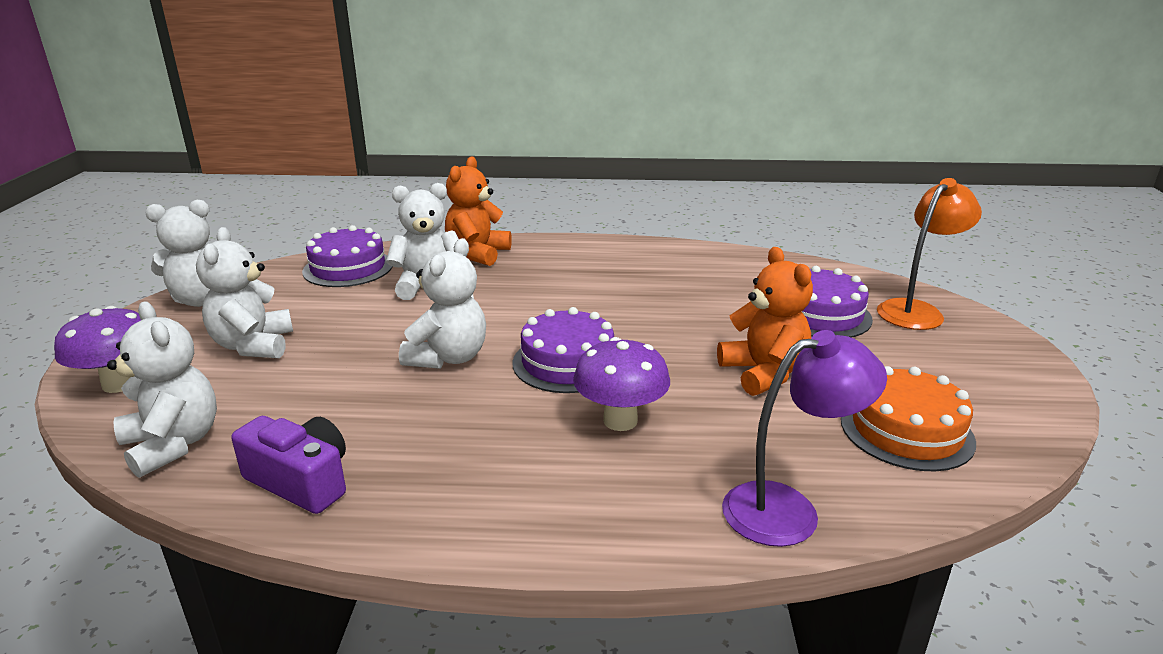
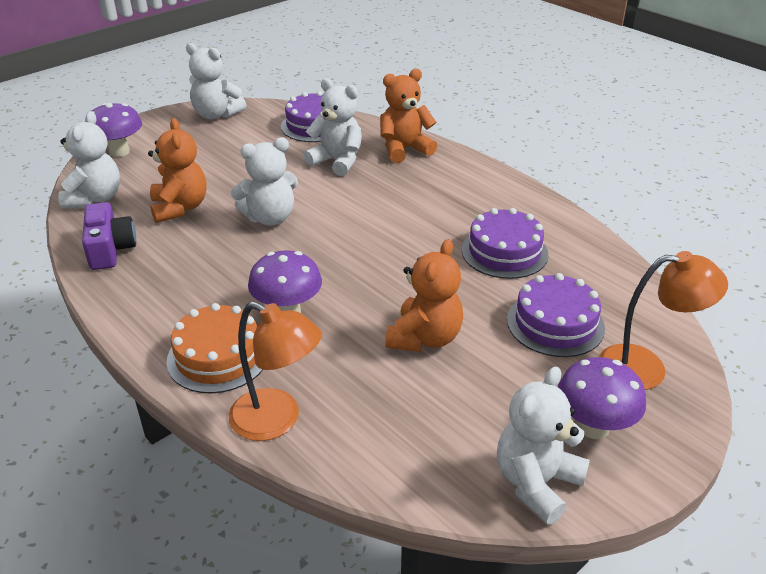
camera: 45 degrees right, 10 degrees up
white teddy bear [196,227,293,358] -> white teddy bear moved to [497,367,590,525]
purple cake [513,307,614,393] -> purple cake moved to [462,208,548,279]
purple lamp [722,330,887,547] -> orange lamp [229,301,322,441]
orange cake [841,366,976,471] -> orange cake moved to [167,303,263,393]
none -> orange teddy bear [148,118,207,223]
none -> purple mushroom [558,357,646,439]

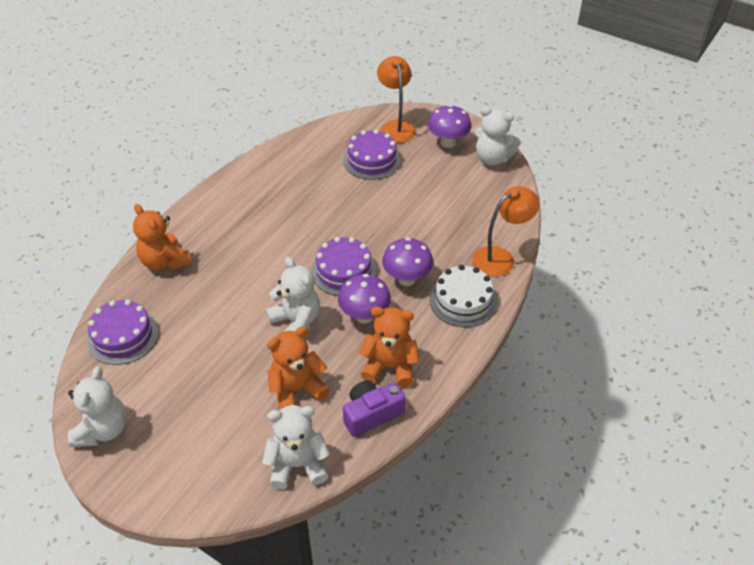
camera: 105 degrees left, 10 degrees up
purple mushroom [85,103,142,157] -> purple mushroom moved to [338,274,391,324]
orange cake [167,303,263,393] -> white cake [429,265,497,327]
orange lamp [229,301,322,441] -> orange lamp turned 45 degrees clockwise [472,186,540,277]
white teddy bear [303,78,362,176] -> none
orange teddy bear [385,239,463,352] -> orange teddy bear moved to [359,307,420,387]
purple cake [462,208,548,279] -> purple cake moved to [311,237,377,296]

